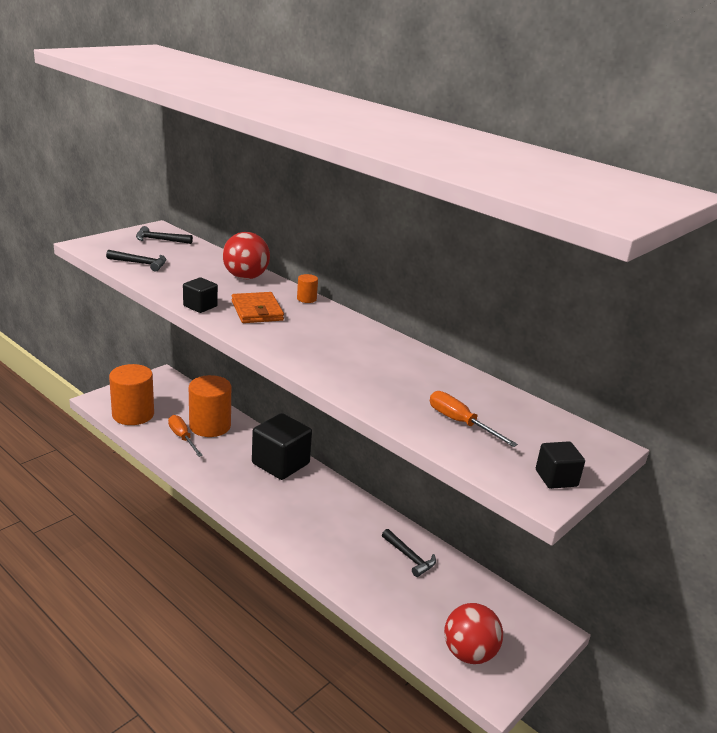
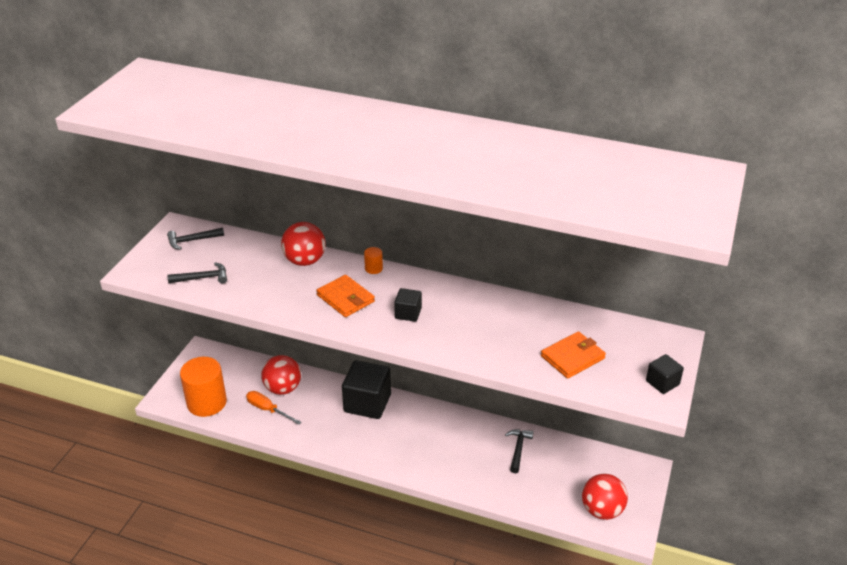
camera: 20 degrees left, 10 degrees up
black cube [183,277,218,313] -> black cube moved to [394,288,422,322]
orange cylinder [189,375,231,437] -> red ball [261,355,301,395]
black hammer [382,529,436,577] -> black hammer turned 105 degrees counterclockwise [505,429,534,473]
orange screwdriver [430,391,518,447] -> orange wallet [541,331,606,379]

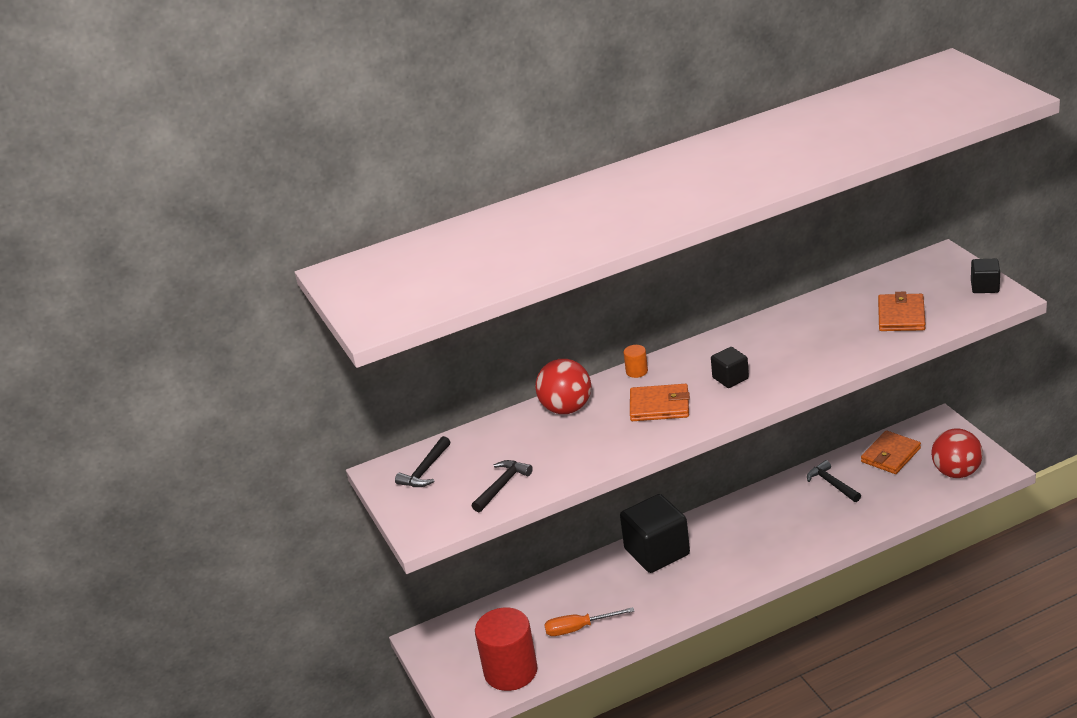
camera: 40 degrees left, 5 degrees down
orange cylinder [180,357,227,417] -> red cylinder [475,607,538,691]
red ball [261,355,301,395] -> none
none -> orange wallet [861,430,921,474]

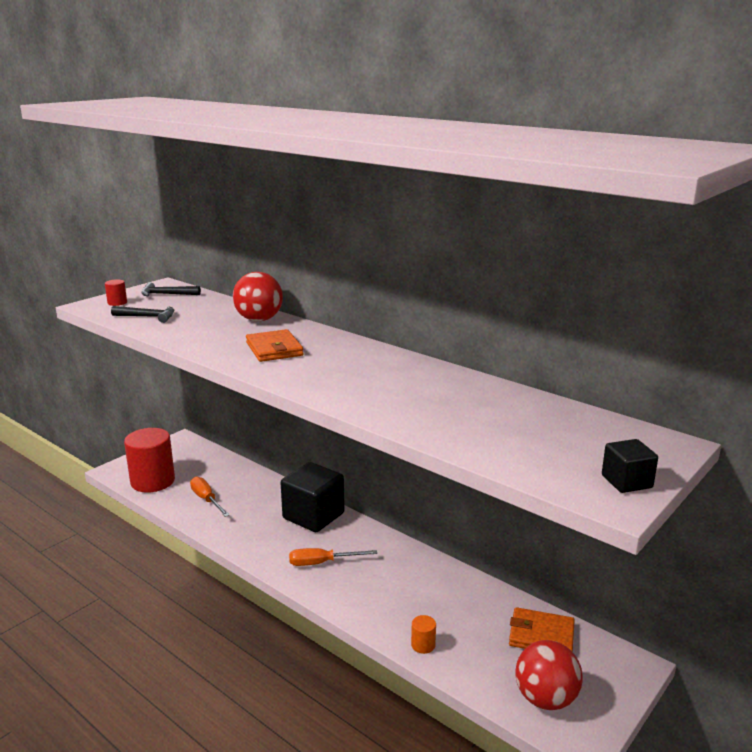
camera: 60 degrees right, 10 degrees down
orange cylinder [624,345,648,378] -> orange cylinder moved to [411,615,436,654]
black cube [711,347,749,388] -> none
black hammer [807,460,861,502] -> none
orange wallet [878,292,926,331] -> none
none -> red cylinder [105,279,127,306]
none -> orange screwdriver [289,548,377,566]

